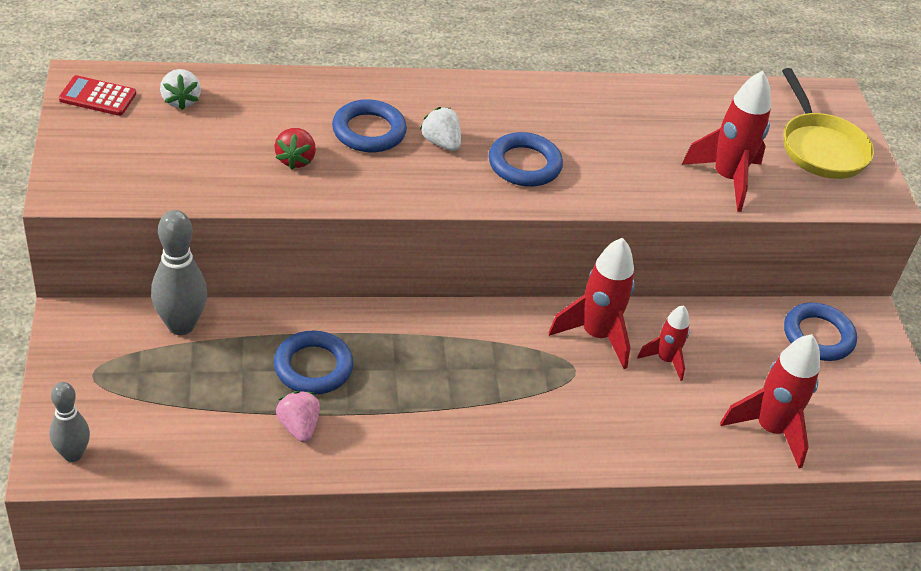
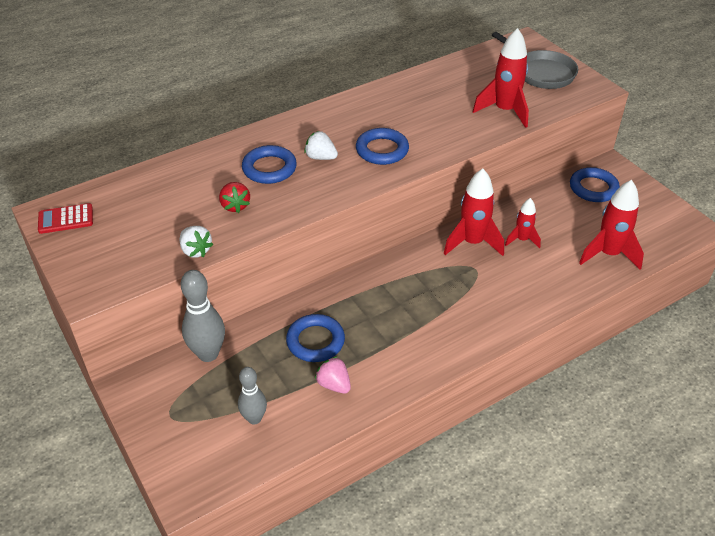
camera: 20 degrees left, 0 degrees up
grey bowling pin [49,382,90,462] -> grey bowling pin moved to [238,367,267,424]
white strawberry [160,69,201,110] -> white strawberry moved to [180,226,213,258]
yellow pan [782,68,874,179] -> grey pan [492,32,578,89]

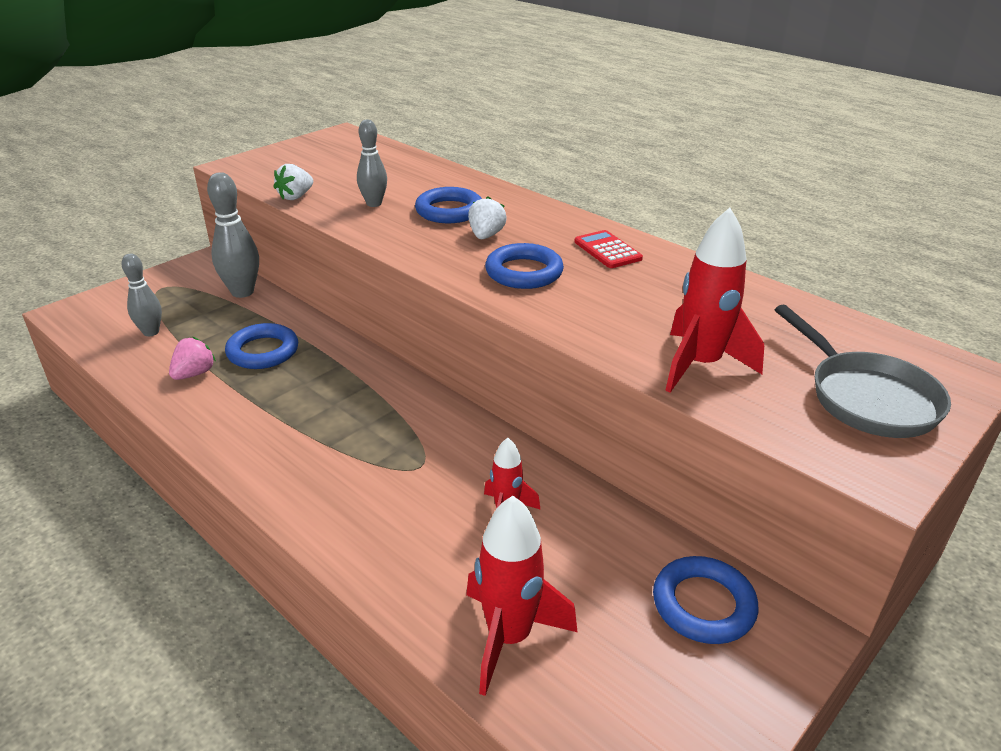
camera: 75 degrees right, 10 degrees down
red calculator [38,203,93,234] -> red calculator moved to [574,230,643,268]
red strawberry [219,182,250,213] -> grey bowling pin [357,119,387,207]
red rocket [444,168,504,256] -> none
grey pan [492,32,578,89] -> grey pan turned 60 degrees counterclockwise [774,305,951,438]

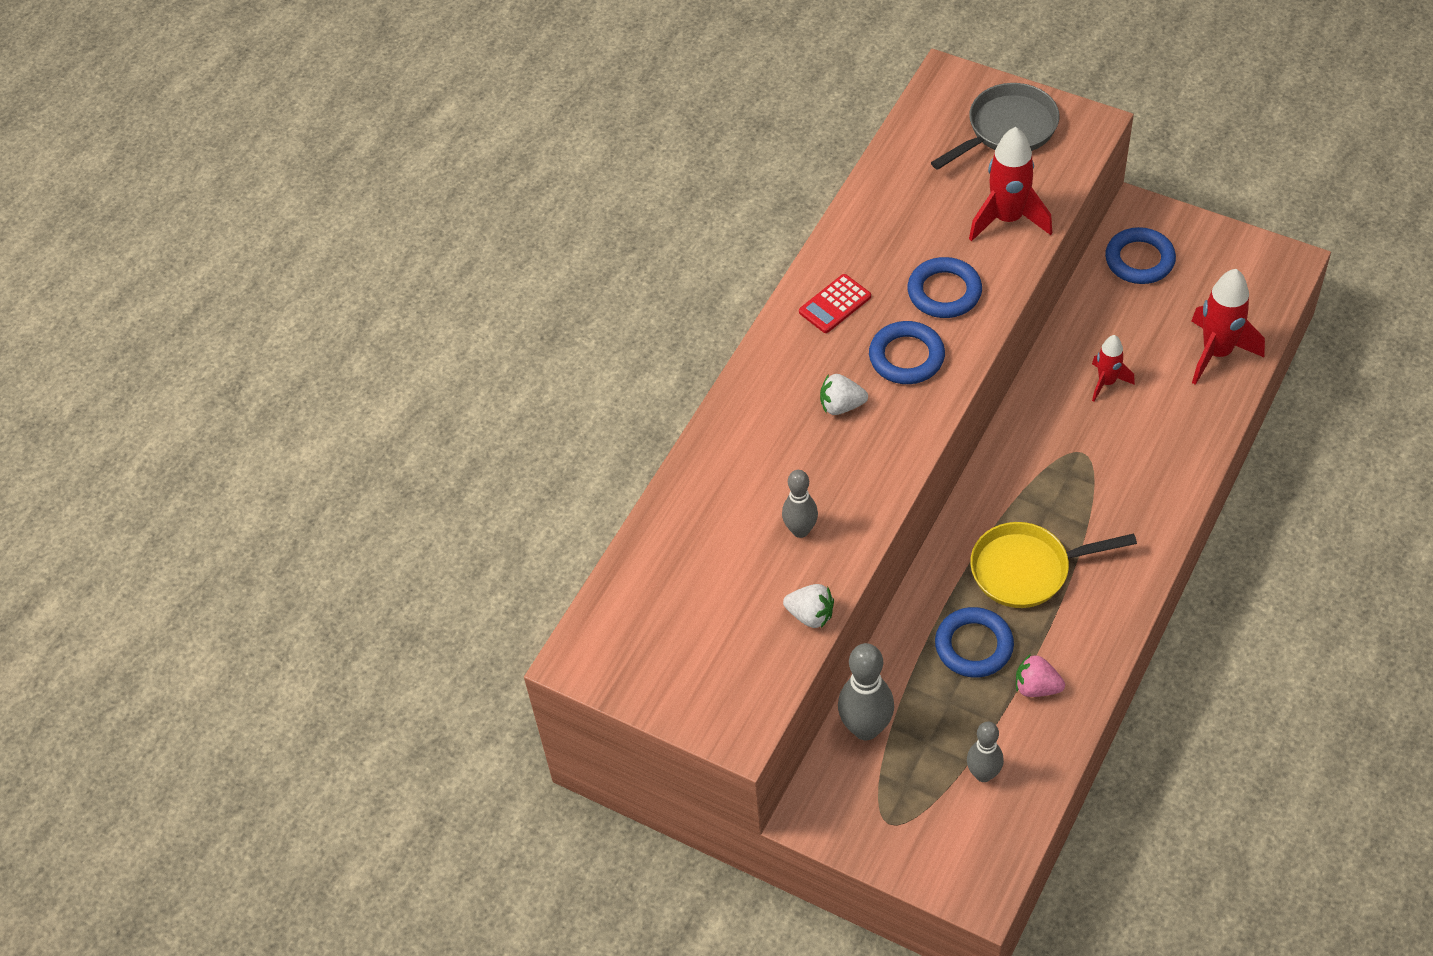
camera: 100 degrees left, 20 degrees up
blue ring [415,187,482,223] -> blue ring moved to [908,257,982,318]
none -> yellow pan [970,522,1137,608]

